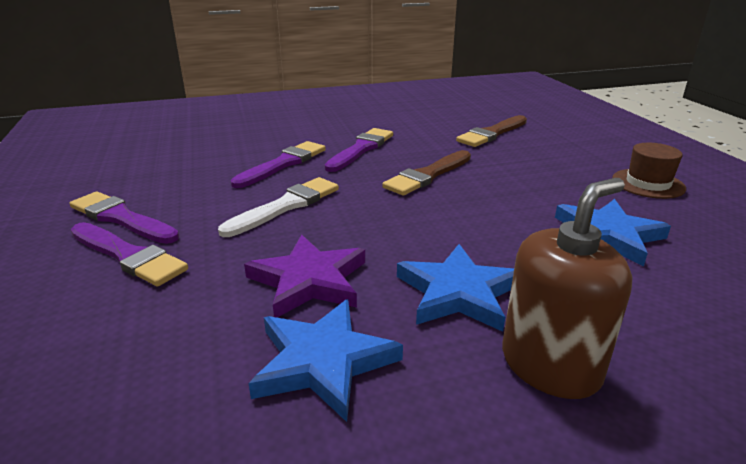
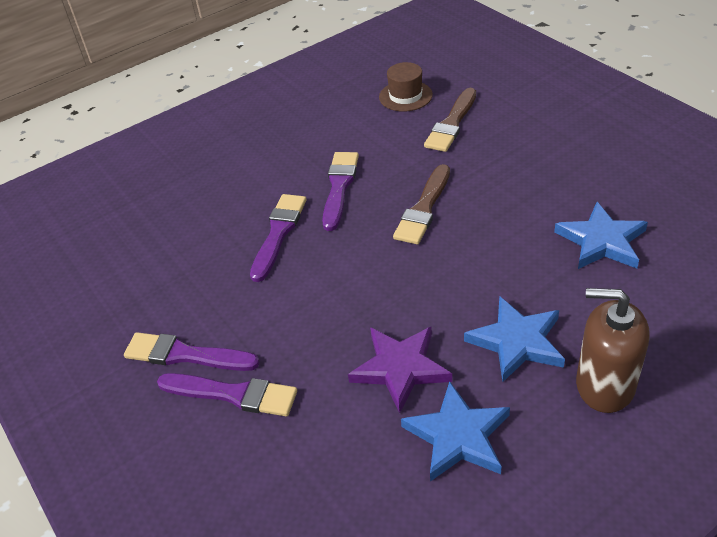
camera: 15 degrees left, 15 degrees up
white brush [218,177,339,237] -> none
brown soap dispenser [502,178,632,399] -> brown soap dispenser turned 105 degrees counterclockwise [576,288,650,413]
brown hat [612,143,686,199] -> brown hat moved to [379,62,433,112]

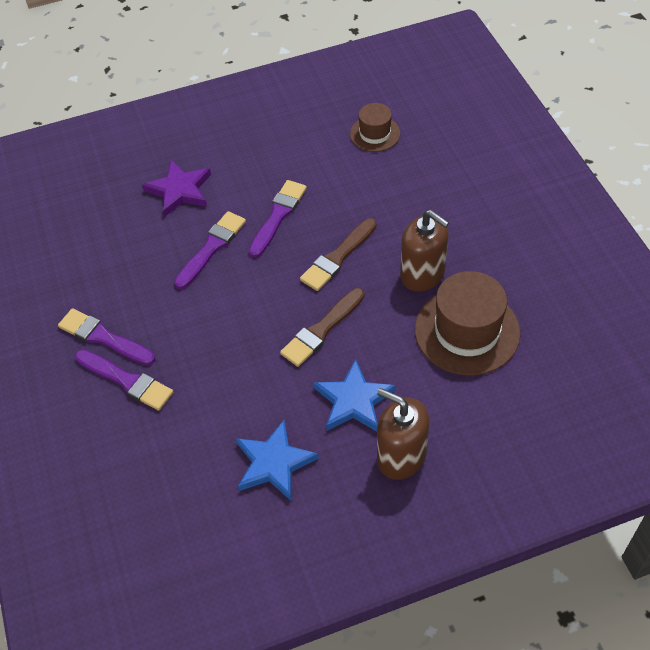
camera: 15 degrees right, 10 degrees up
purple star [348,327,452,413] -> purple star moved to [142,159,211,217]
brown brush [424,88,476,152] -> brown brush moved to [280,288,364,367]
blue star [554,202,648,269] -> brown hat [415,271,521,375]
none -> brown soap dispenser [400,210,450,292]

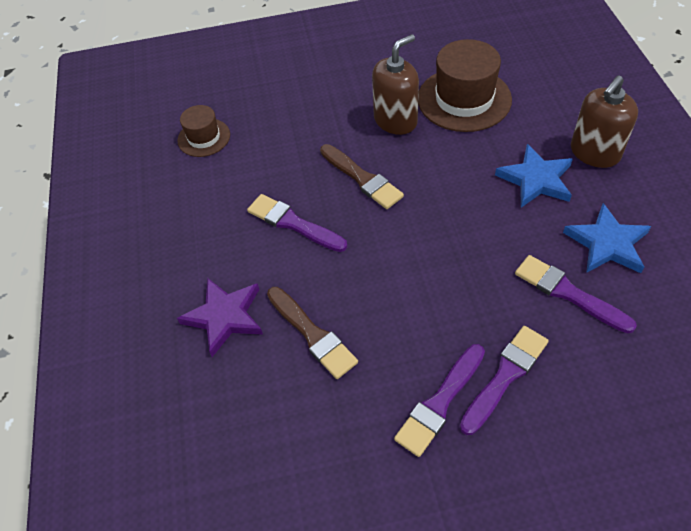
camera: 80 degrees left, 0 degrees up
purple brush [174,211,246,289] -> purple brush moved to [515,255,637,333]
brown brush [280,288,364,367] -> brown brush moved to [267,287,358,379]

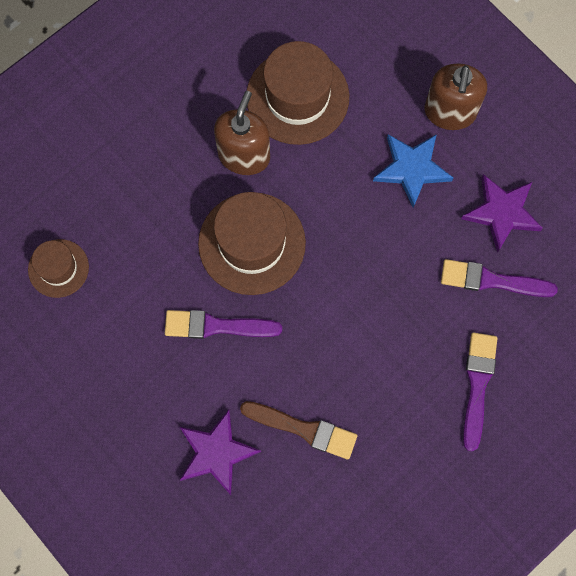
camera: 35 degrees left, 20 degrees up
brown brush [320,144,404,209] -> brown hat [198,192,306,295]
purple brush [394,344,485,457] -> none
blue star [563,203,651,273] -> purple star [461,174,543,253]

